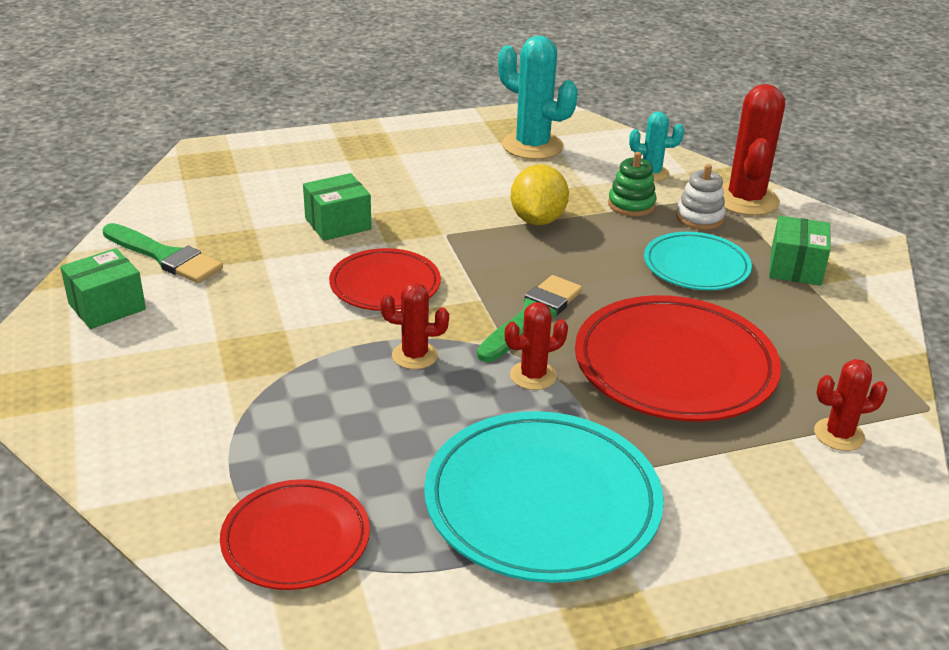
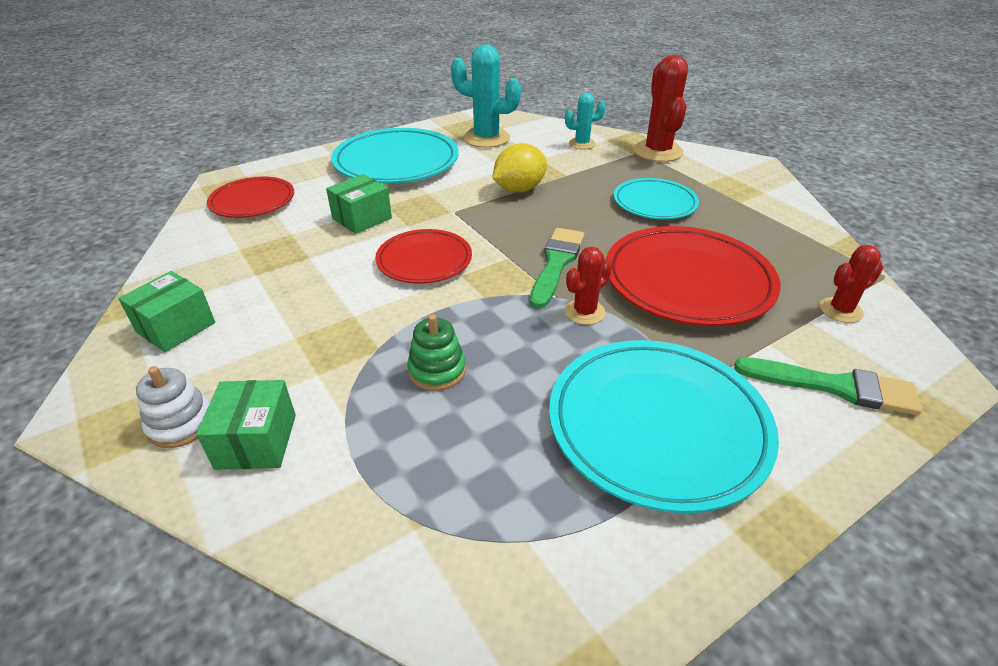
camera: 15 degrees left, 5 degrees up
green brush [102,223,223,283] -> green brush moved to [734,357,922,415]
red plate [220,479,370,590] -> red plate moved to [207,177,294,218]
red cactus [380,283,449,369] -> none
yellow lemon [511,164,569,225] -> yellow lemon turned 60 degrees clockwise [492,143,547,192]
green stacking toy [608,152,656,216] -> green stacking toy moved to [407,314,466,391]
white stacking toy [676,164,726,230] -> white stacking toy moved to [136,366,210,448]
green box [769,215,831,286] -> green box moved to [196,380,296,470]
none -> turquoise plate [331,128,459,184]

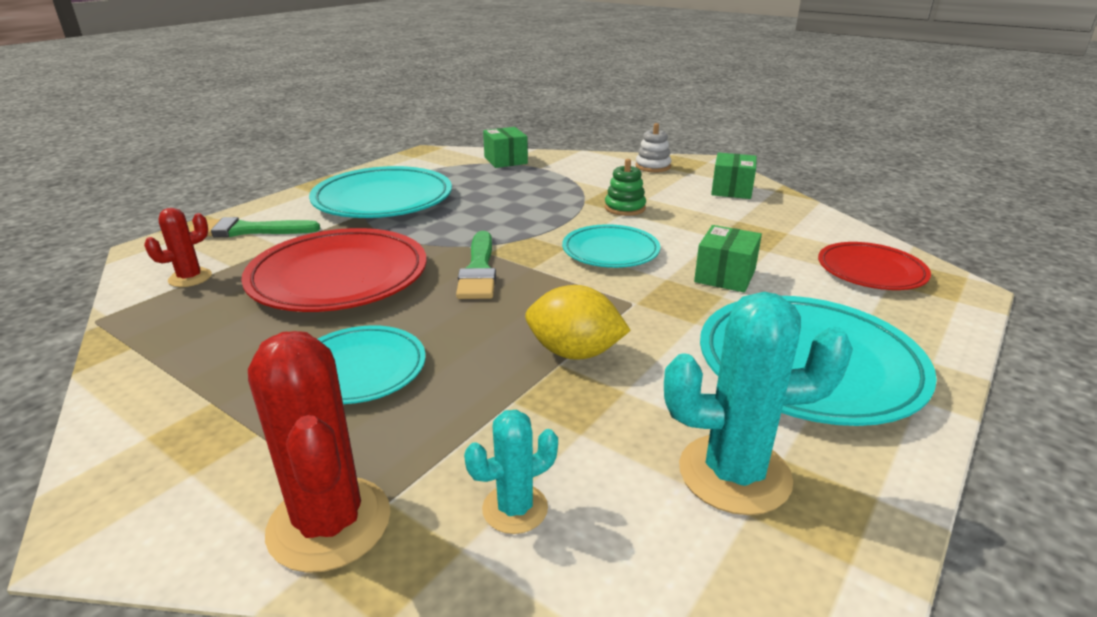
camera: 160 degrees right, 10 degrees down
green box [196,380,296,470] -> green box moved to [483,127,528,168]
red plate [375,229,472,284] -> turquoise plate [562,224,660,268]
green stacking toy [407,314,466,391] -> green stacking toy moved to [605,159,646,216]
yellow lemon [492,143,547,192] -> yellow lemon turned 75 degrees clockwise [525,285,631,360]
red cactus [565,247,612,325] -> none

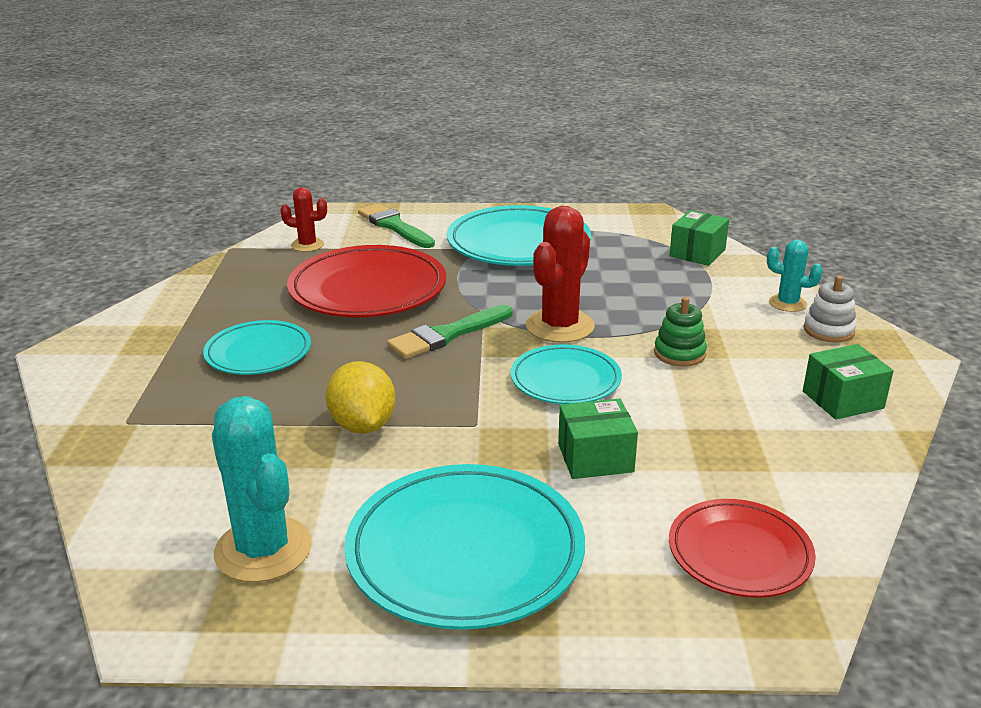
camera: 55 degrees right, 0 degrees up
red cactus [248,331,390,573] -> red cactus moved to [526,206,595,343]
turquoise cactus [464,410,558,534] -> turquoise cactus moved to [767,240,823,312]

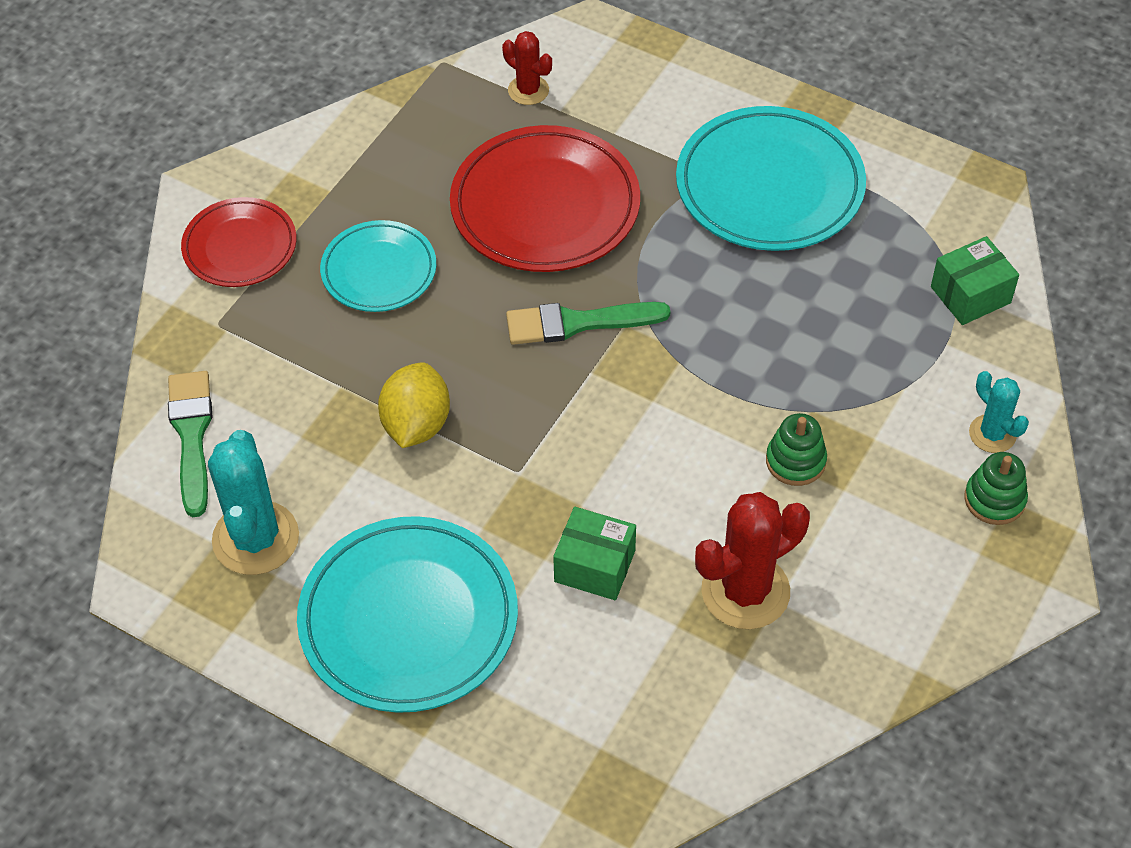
camera: 30 degrees right, 25 degrees up
green brush [358,204,435,248] -> green brush moved to [168,371,212,517]
turquoise plate [511,344,622,404] -> none
red cactus [526,206,595,343] -> red cactus moved to [695,492,810,629]
red plate [669,499,816,597] -> red plate moved to [181,197,297,287]
green box [803,344,894,420] -> none
white stacking toy [804,276,857,343] -> green stacking toy [964,452,1028,525]

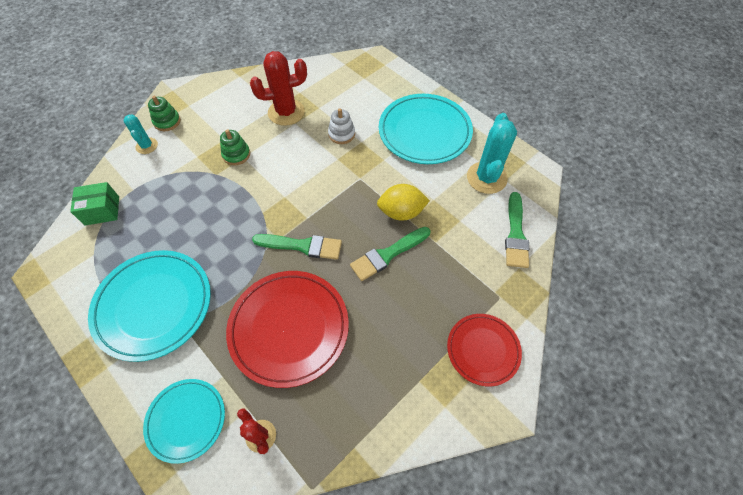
camera: 165 degrees left, 5 degrees up
turquoise plate [320,220,436,312] -> turquoise plate moved to [143,379,225,464]
yellow lemon [378,362,450,448] -> yellow lemon turned 60 degrees clockwise [377,184,430,221]
green box [553,507,636,600] -> white stacking toy [328,108,355,144]
none -> green brush [350,227,430,281]

